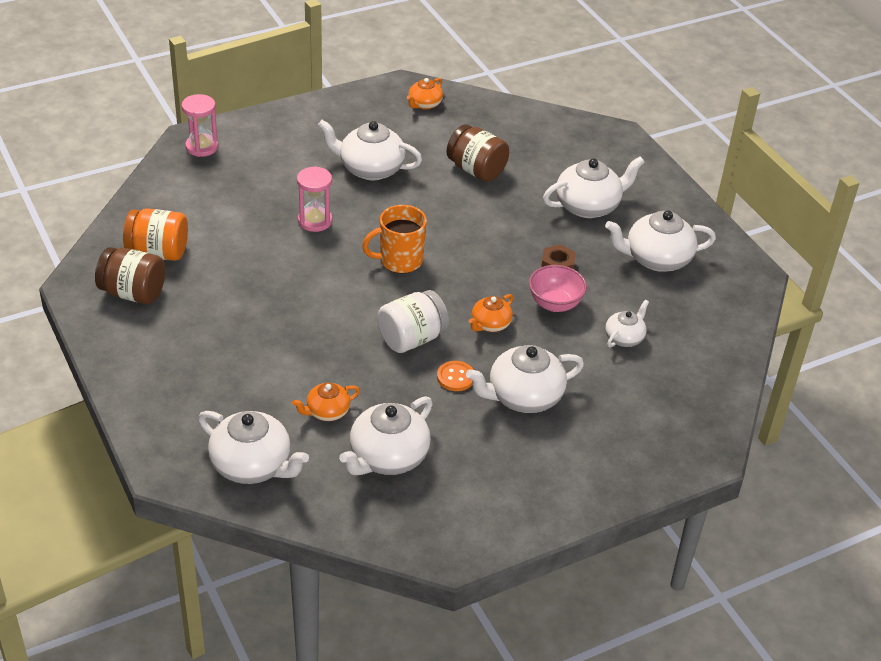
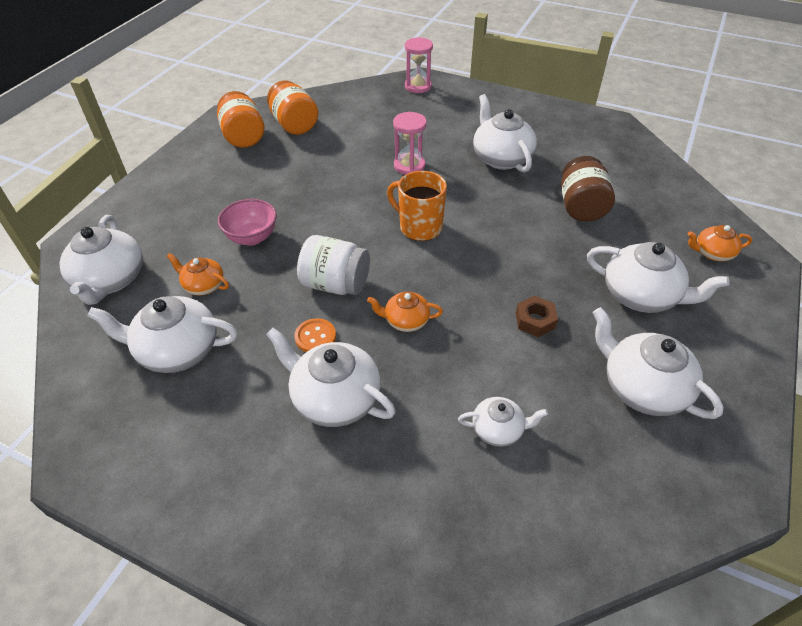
camera: 55 degrees right, 5 degrees up
brown jar [95,247,165,304] -> orange jar [217,91,264,148]
orange teapot [407,78,443,110] -> orange teapot moved to [688,225,752,261]
pink bowl [529,265,587,312] -> pink bowl moved to [218,199,277,246]

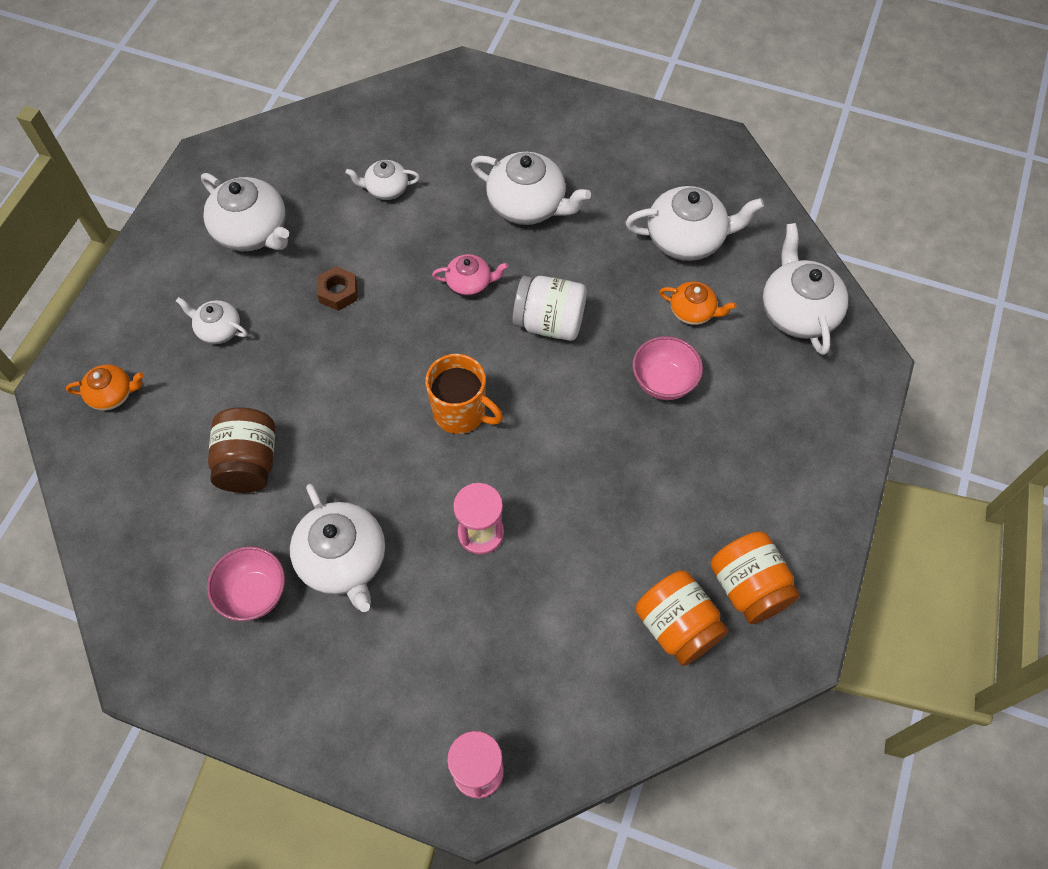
camera: 175 degrees right, 15 degrees up
orange button [294,318,336,352] -> none
orange teapot [367,292,443,332] -> pink teapot [432,254,508,297]
white teapot [587,242,730,313] -> white teapot [176,297,247,344], size x0.56
none -> pink bowl [207,546,285,621]

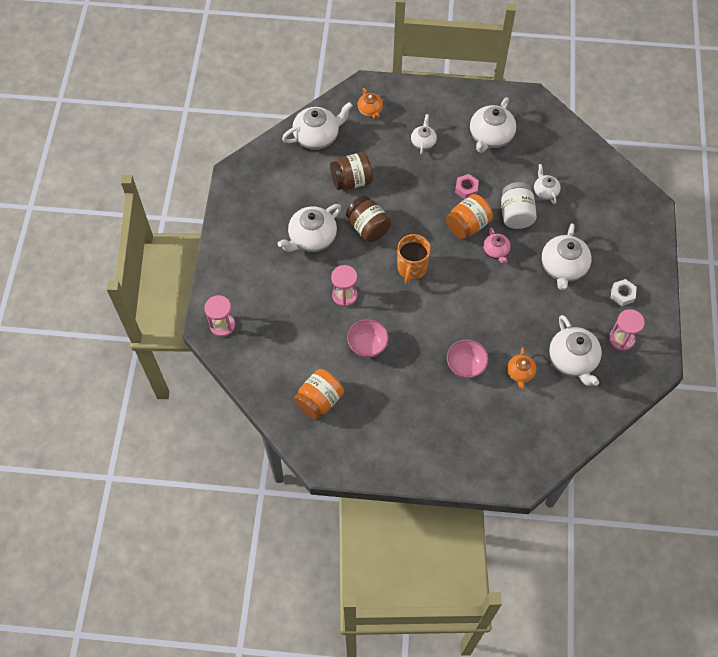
camera: 75 degrees right, 0 degrees up
pink bowl [207,546,285,621] -> pink bowl moved to [347,319,389,358]
brown nut [317,266,357,311] -> pink nut [455,174,479,199]
white jar [512,276,587,341] -> white jar moved to [501,182,537,229]
orange jar [710,531,800,624] -> orange jar moved to [446,194,493,239]
white teapot [762,223,848,355] -> white teapot moved to [282,102,353,150]
none -> brown jar [346,196,392,242]
none -> pink hourglass [609,309,645,351]
none -> white nut [611,279,637,306]

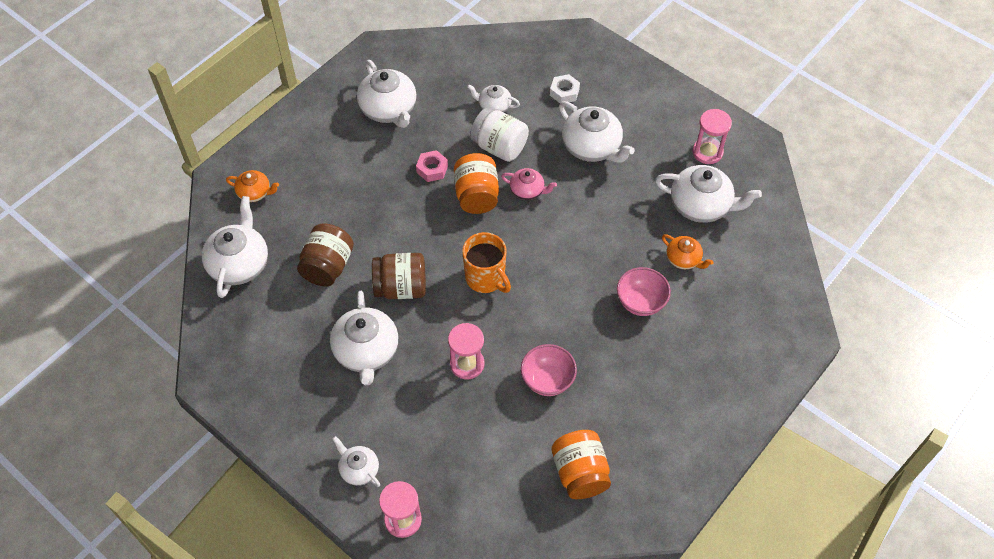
camera: 55 degrees left, 5 degrees down
white teapot [411,114,437,154] -> white teapot moved to [333,436,380,487]
white nut [611,279,637,306] -> white nut moved to [550,74,580,103]

